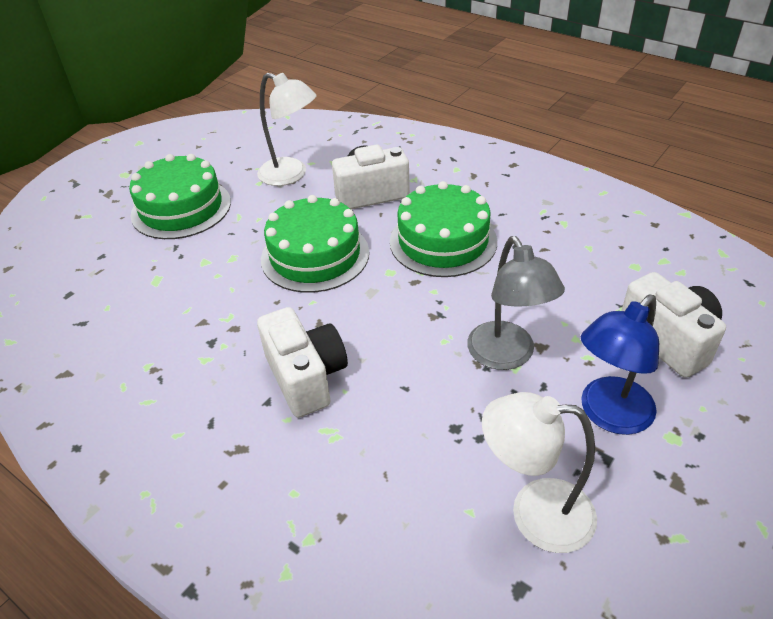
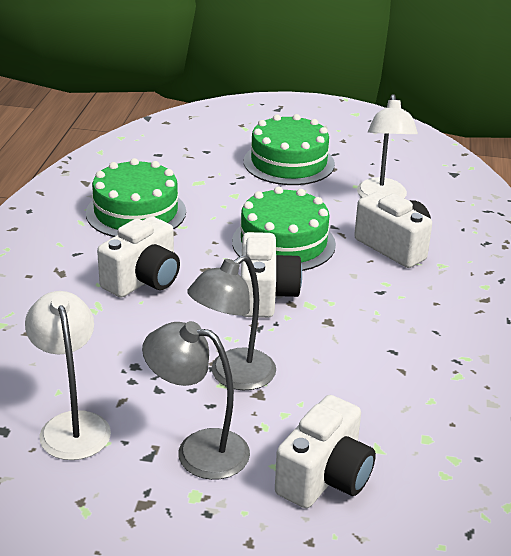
camera: 60 degrees right, 10 degrees down
green cake [390,181,497,277] -> green cake moved to [86,158,186,237]
blue lamp [581,295,659,435] -> grey lamp [142,321,250,480]
none -> white camera [241,232,302,318]

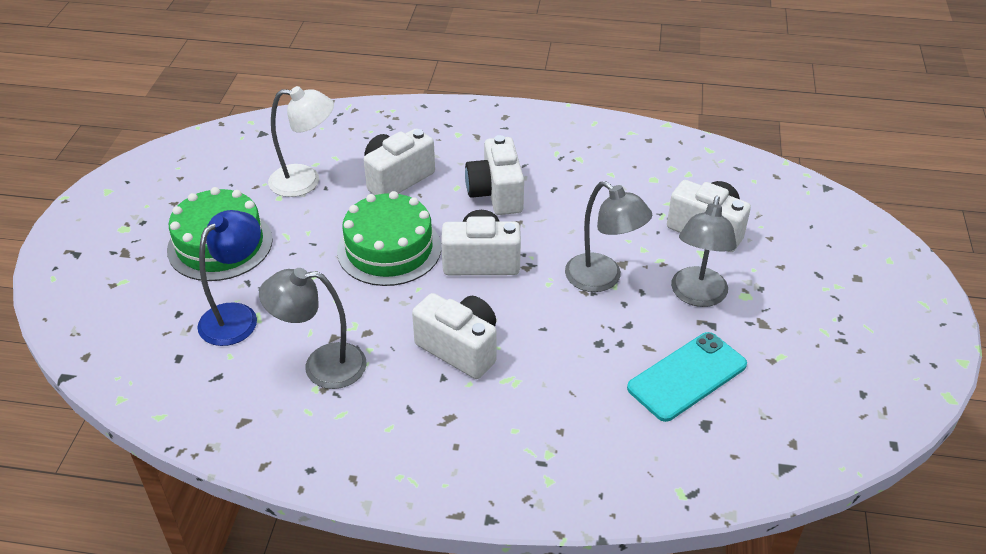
camera: 90 degrees left, 10 degrees up
white lamp [25,291,111,460] -> turquoise phone [627,332,747,422]
green cake [86,158,186,237] -> grey lamp [259,268,367,389]
none -> blue lamp [197,210,261,346]
none -> white camera [465,135,524,215]

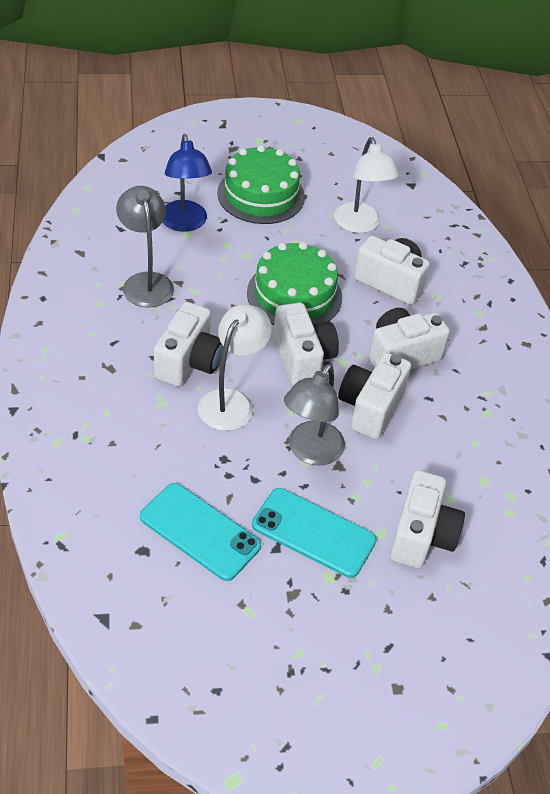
camera: 70 degrees right, 5 degrees up
blue lamp [197,210,261,346] -> blue lamp turned 60 degrees clockwise [163,134,212,232]
grey lamp [671,196,737,307] -> turquoise phone [252,488,377,578]
none -> white lamp [198,304,272,431]
none -> white camera [338,352,411,439]

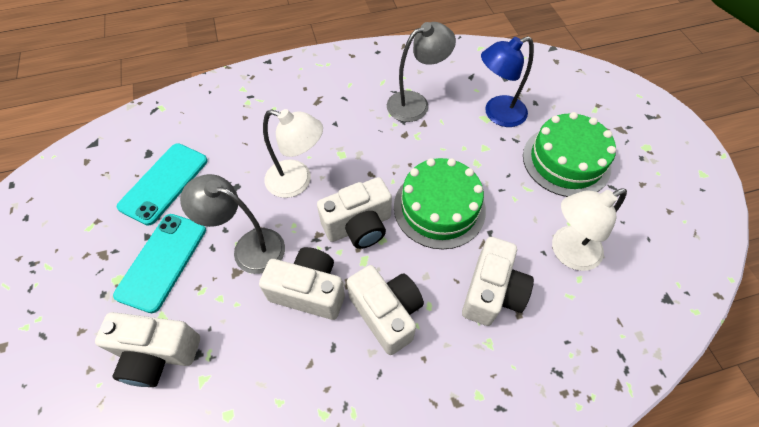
camera: 85 degrees right, 10 degrees up
white camera [154,302,223,387] -> none

